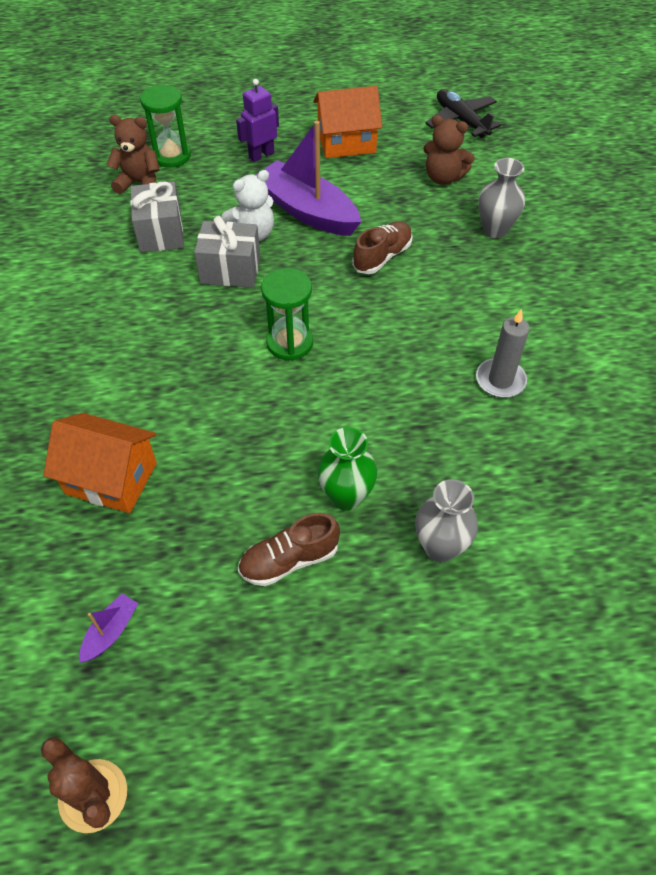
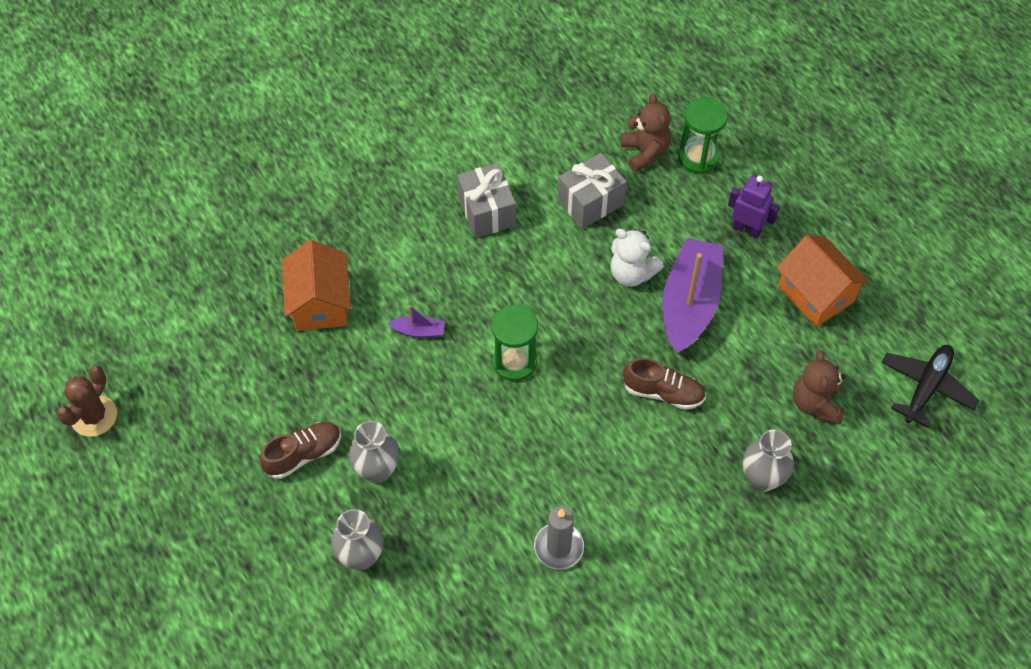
camera: 65 degrees right, 5 degrees up
purple boat [79,594,139,663] -> purple boat moved to [388,305,445,338]
grey gift [194,216,260,288] -> grey gift moved to [457,163,516,238]
brown shoe [238,513,340,586] -> brown shoe turned 105 degrees clockwise [259,422,341,479]
green vase [317,427,377,511] -> grey vase [349,421,399,483]

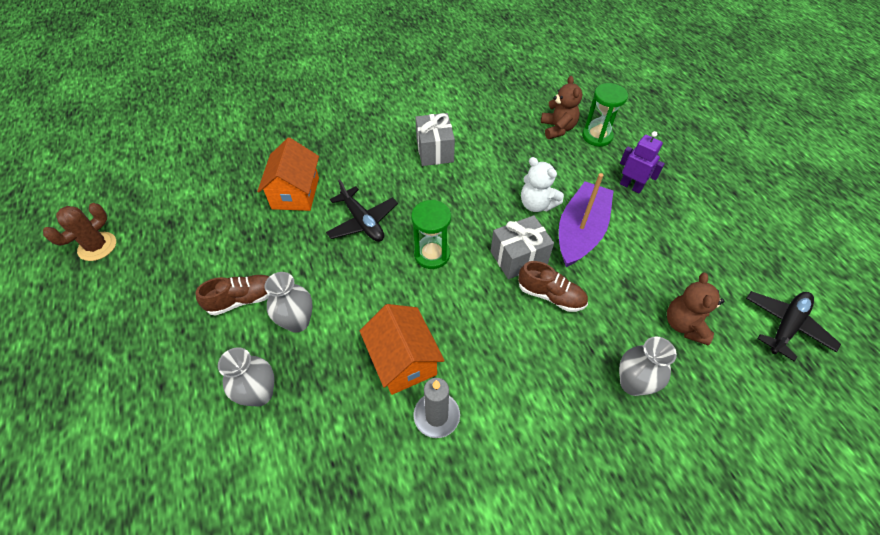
camera: 10 degrees right, 5 degrees down
purple boat [388,305,445,338] -> black plane [326,179,398,242]
grey gift [558,153,627,229] -> grey gift moved to [491,215,554,279]
orange house [776,235,870,327] -> orange house moved to [360,304,445,395]

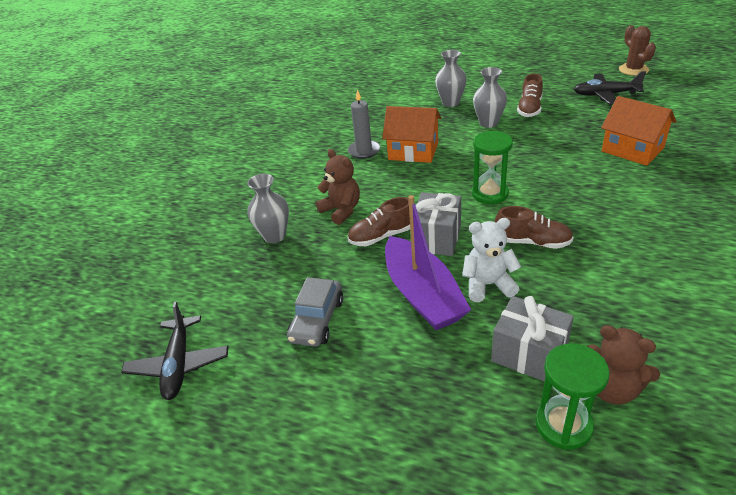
camera: 135 degrees right, 15 degrees down
black plane [326,179,398,242] -> black plane moved to [574,71,646,105]
grey gift [415,113,455,166] -> grey gift moved to [491,296,574,382]
purple robot [620,131,665,193] -> none
brown teddy bear [667,273,724,345] -> brown teddy bear moved to [316,149,360,225]
none -> grey car [287,277,343,347]
none -> brown shoe [495,206,574,249]

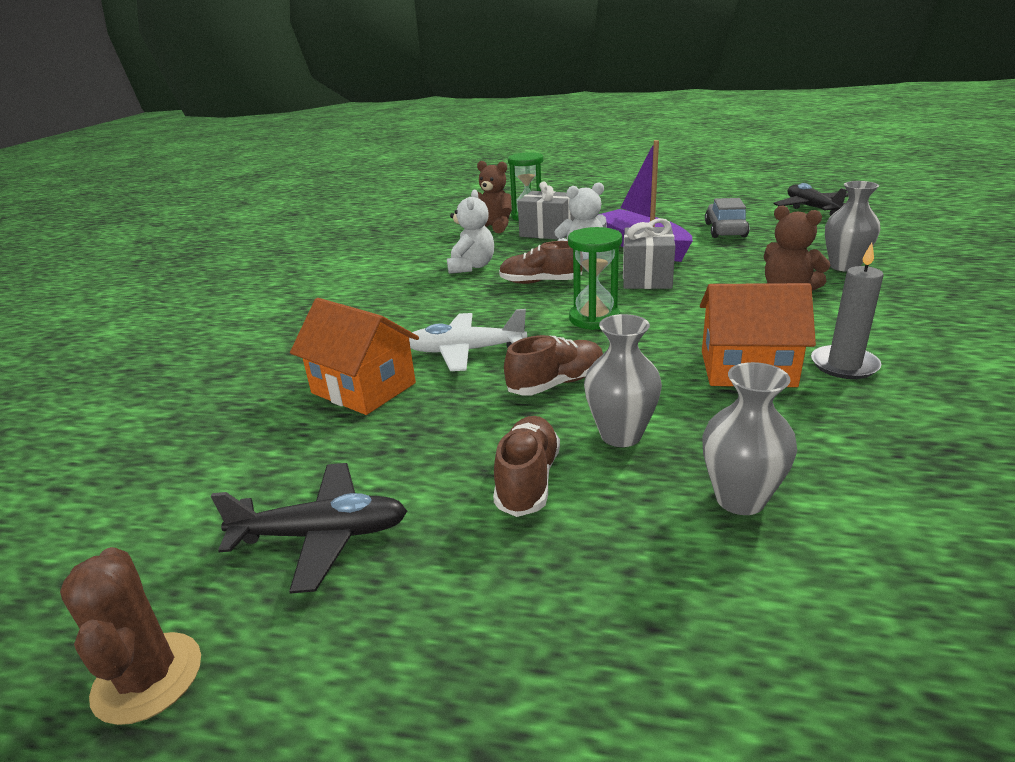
camera: 170 degrees right, 10 degrees down
brown shoe [348,197,410,246] -> brown shoe moved to [504,335,603,396]
none -> white plane [409,309,527,371]
none -> white teddy bear [447,190,494,274]

